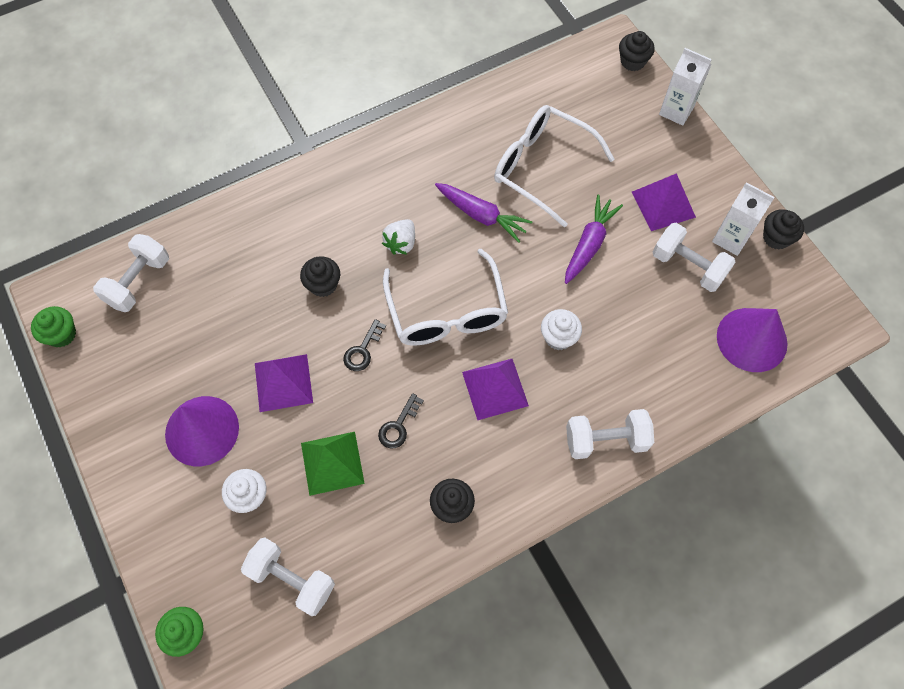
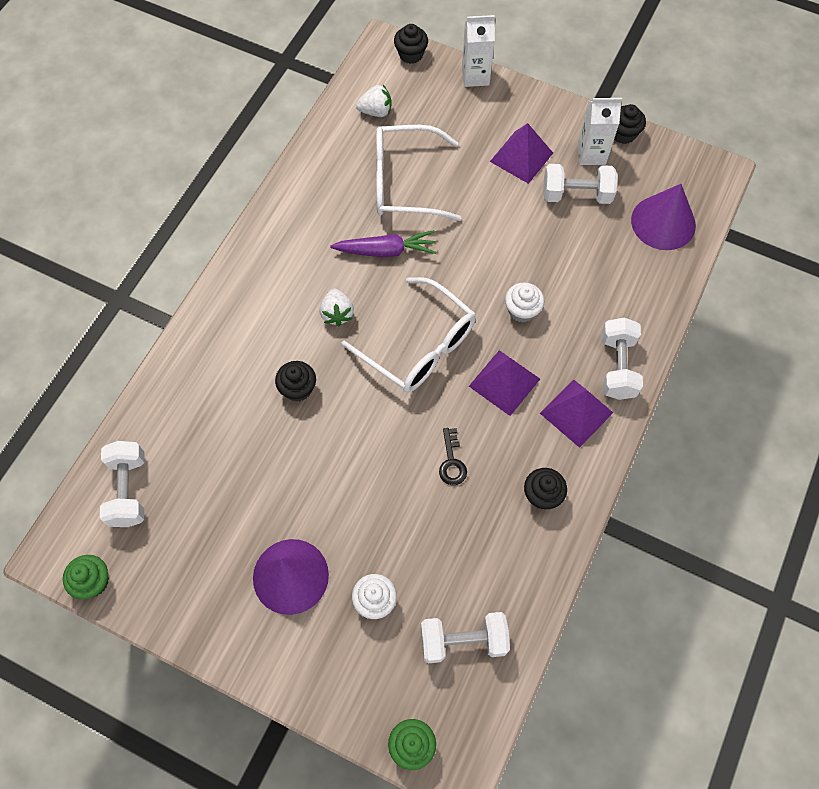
camera: 35 degrees left, 0 degrees up
purple pyramid [255,354,313,412] -> purple pyramid moved to [540,379,613,448]
green pyramid [301,432,365,496] -> none
black key [343,319,386,371] -> none
purple carrot [565,195,623,284] -> none
white dumbbell [566,409,654,459] -> white dumbbell turned 45 degrees counterclockwise [601,317,643,400]
none -> white strawberry [356,85,392,117]

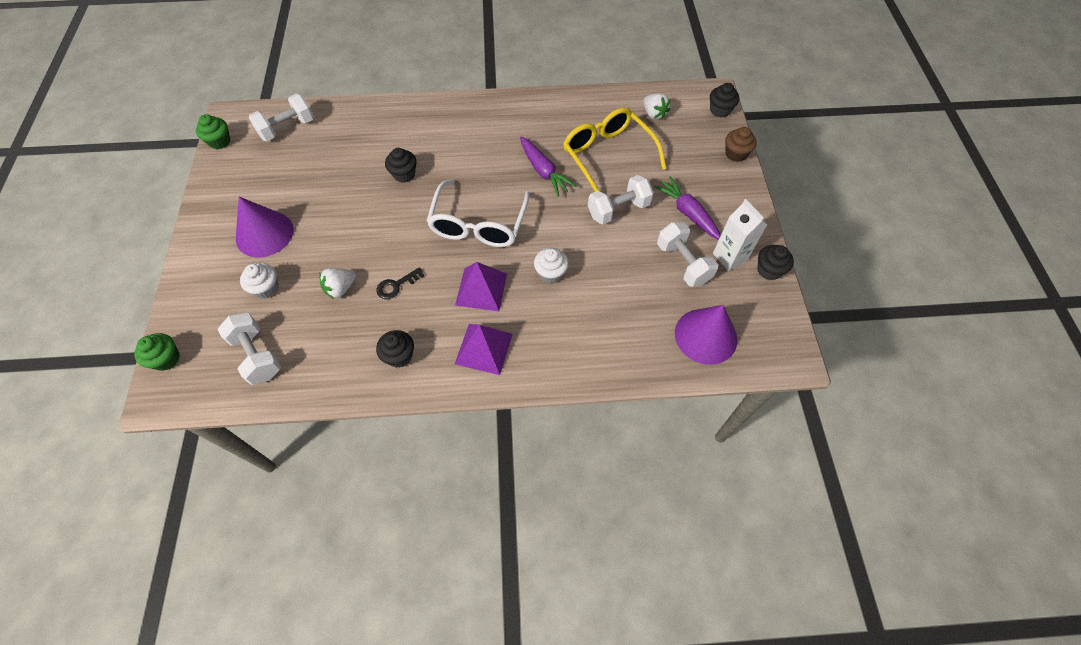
camera: 60 degrees right, 5 degrees down
white strawberry [320,289,354,326] -> white strawberry moved to [319,268,356,299]
white glasses [376,125,462,221] -> yellow glasses [563,108,666,192]
white carton [462,15,495,87] -> brown cupcake [725,127,757,162]
purple pyramid [490,123,553,184] -> purple carrot [653,176,721,240]
white dumbbell [601,317,643,400] -> white dumbbell moved to [588,175,654,225]

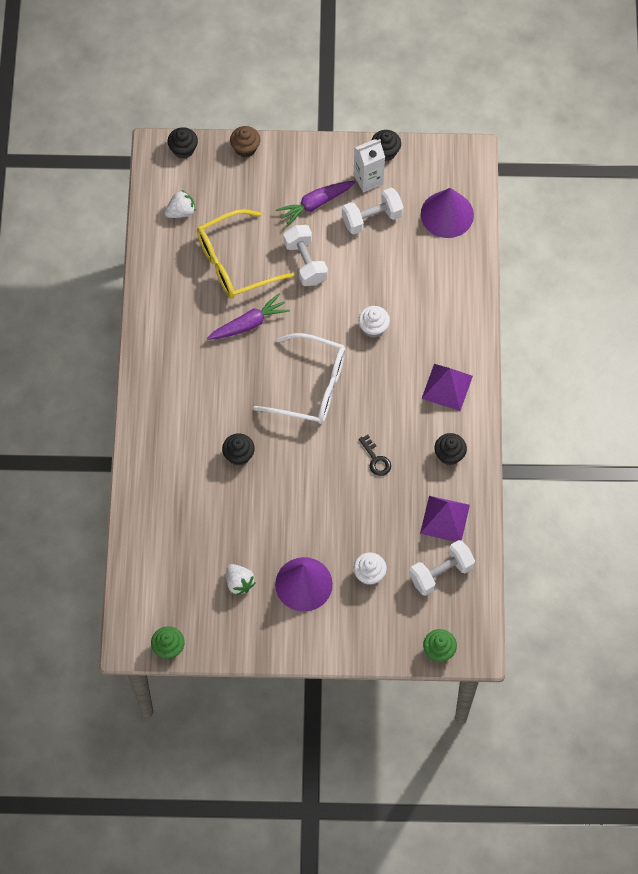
camera: 85 degrees left, 5 degrees up
white dumbbell [249,93,314,141] -> none
white strawberry [319,268,356,299] -> white strawberry moved to [226,564,255,596]
purple pyramid [455,262,507,311] -> purple pyramid moved to [420,496,470,542]

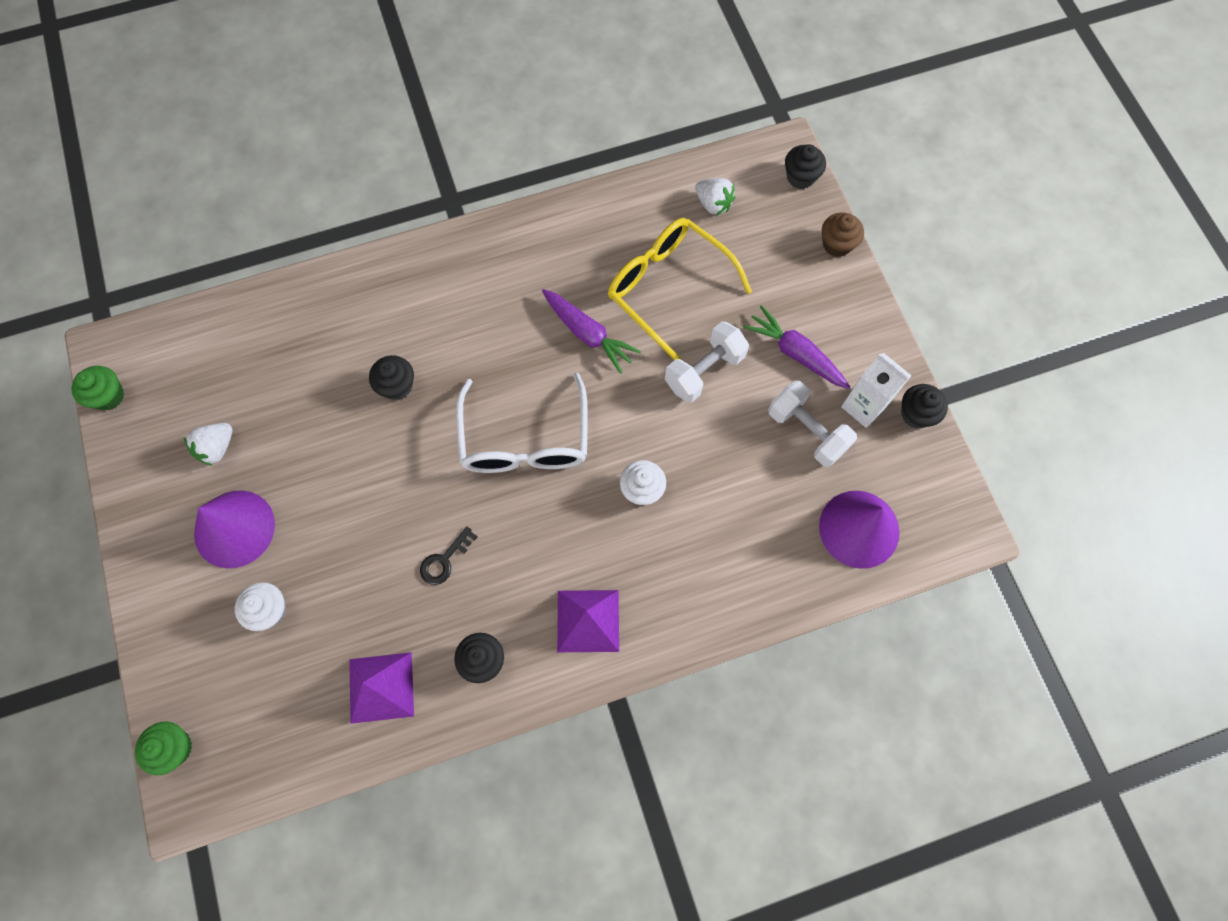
camera: 70 degrees right, 5 degrees up
white dumbbell [409,540,475,596] -> none

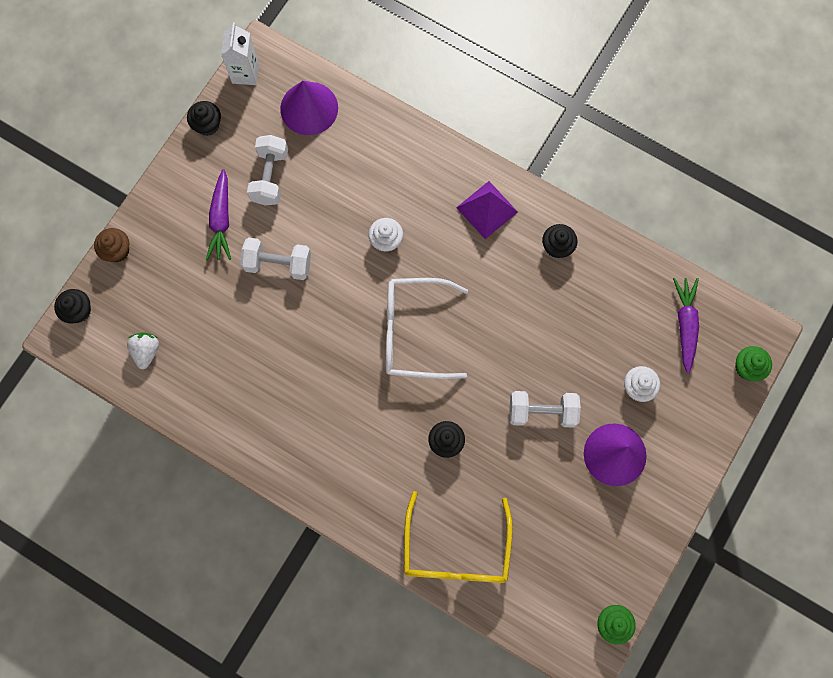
camera: 130 degrees left, 5 degrees up
white strawberry [184,423,232,466] -> none
purple pyramid [349,652,414,724] -> none
black key [420,527,477,585] -> none
white glasses [456,373,588,473] -> white glasses turned 135 degrees counterclockwise [386,278,468,379]
purple carrot [542,289,641,374] -> purple carrot moved to [673,278,699,374]
yellow glasses [608,218,752,360] -> yellow glasses moved to [404,491,513,583]
white carton [841,353,911,428] -> white carton moved to [221,23,259,85]
none -> white dumbbell [509,391,581,428]

